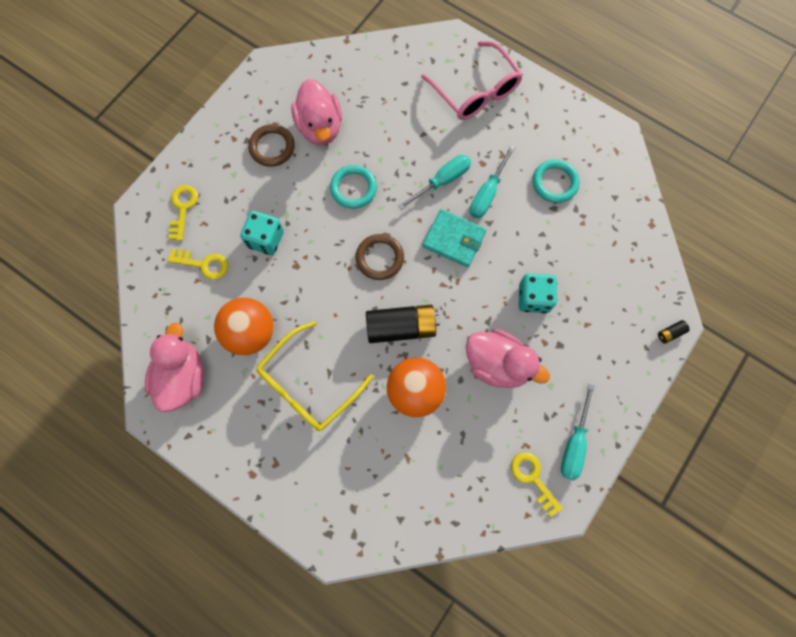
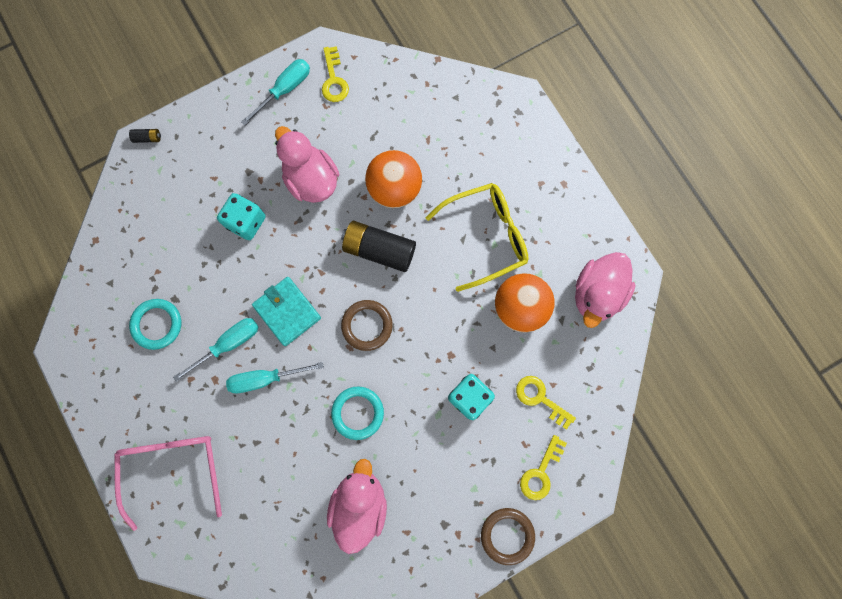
camera: 155 degrees left, 5 degrees up
brown ring [248,124,295,167] -> brown ring moved to [481,508,535,565]

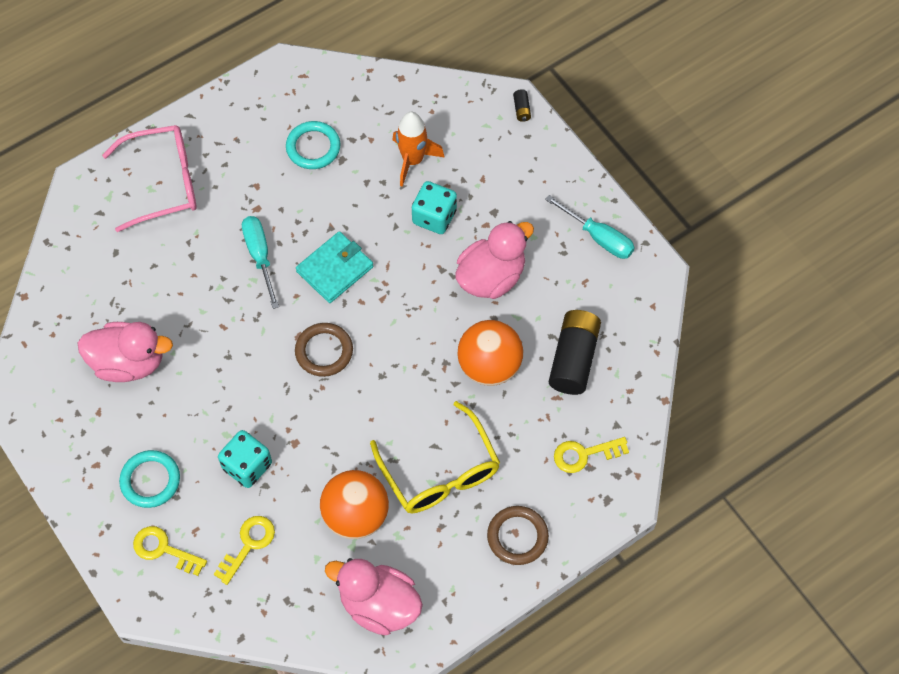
camera: 85 degrees right, 15 degrees down
turquoise screwdriver [173,318,259,382] -> none
yellow key [322,46,349,102] -> yellow key moved to [554,437,629,473]
turquoise ring [331,387,384,440] -> turquoise ring moved to [119,450,180,508]
black battery [341,221,416,272] -> black battery moved to [549,310,601,395]
brown ring [481,508,535,565] -> brown ring moved to [487,506,549,565]
none -> orange rocket [392,112,445,187]

